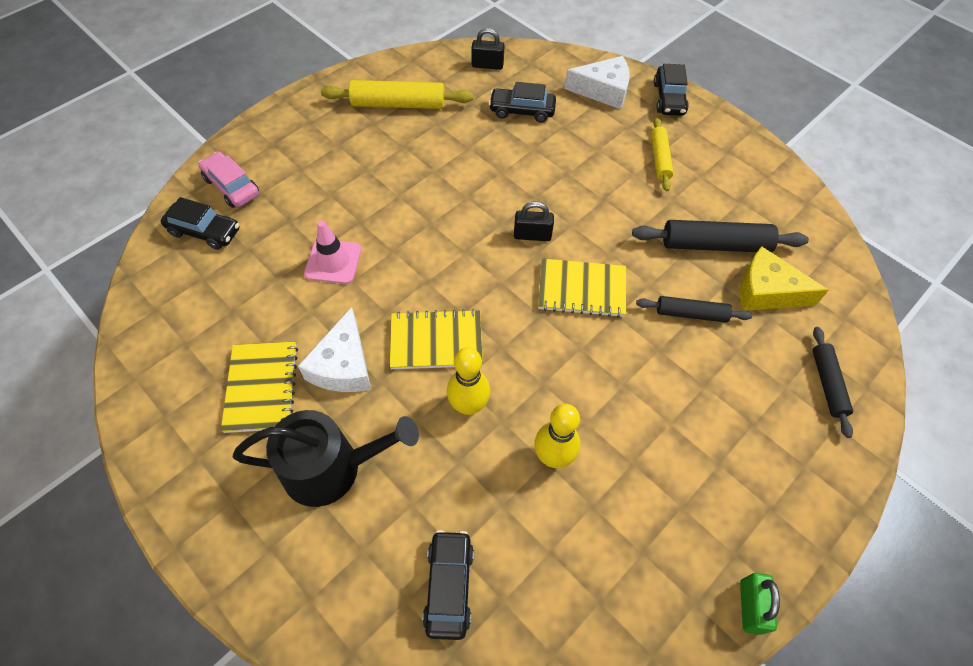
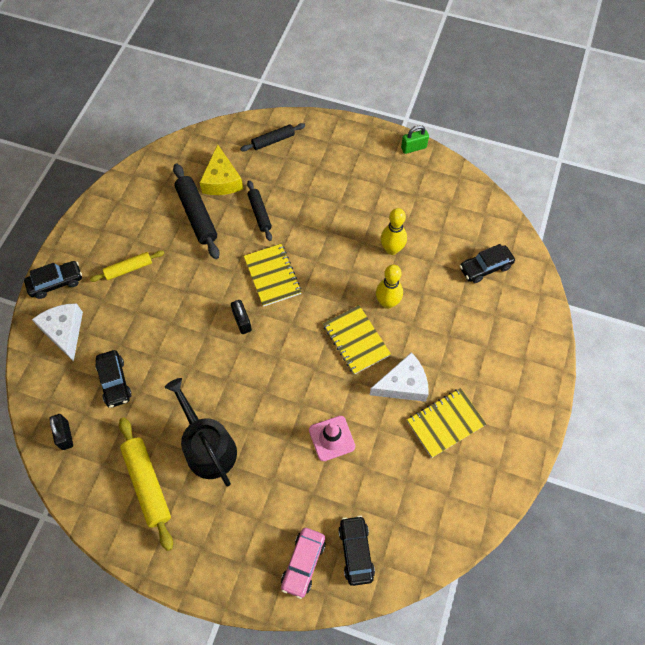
camera: 115 degrees left, 5 degrees up
black watering can [233,410,419,507] -> black watering can moved to [165,378,237,486]

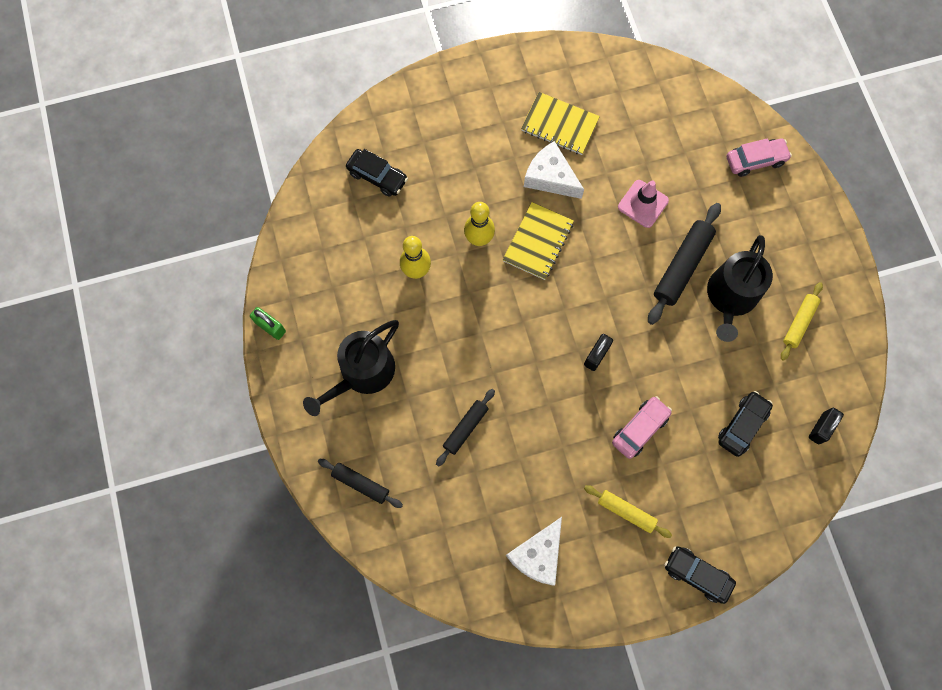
camera: 125 degrees left, 10 degrees up
white cheese [32,303,83,362] -> white cheese moved to [506,517,562,585]
yellow rolling pin [119,417,173,551] -> yellow rolling pin [781,282,823,361], size x0.62
black rolling pin [173,163,220,259] -> black rolling pin moved to [648,203,721,325]
yellow cheese [199,145,243,195] -> none
yellow notebook [244,244,302,307] -> none
black car [338,515,375,586] -> none
none -> black watering can [303,320,399,416]
none -> pink car [612,396,672,459]

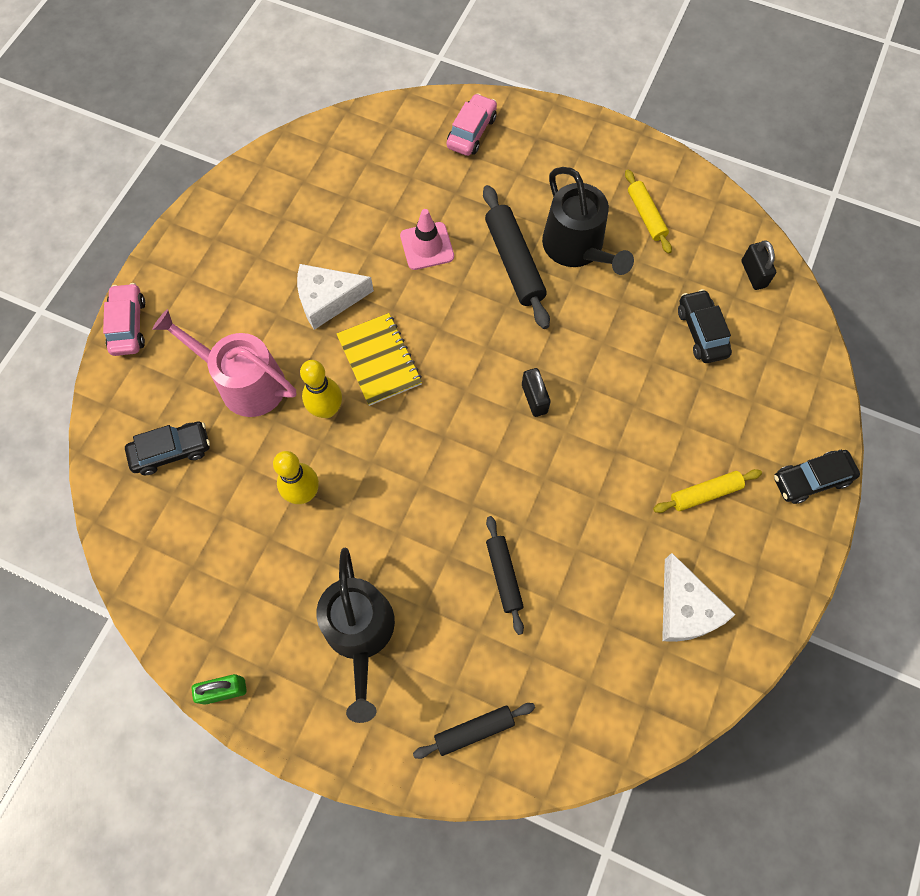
camera: 50 degrees left, 5 degrees down
yellow notebook [521,92,600,155] -> none
pink car [612,396,672,459] -> pink car moved to [103,283,145,356]
none -> pink watering can [152,309,296,417]

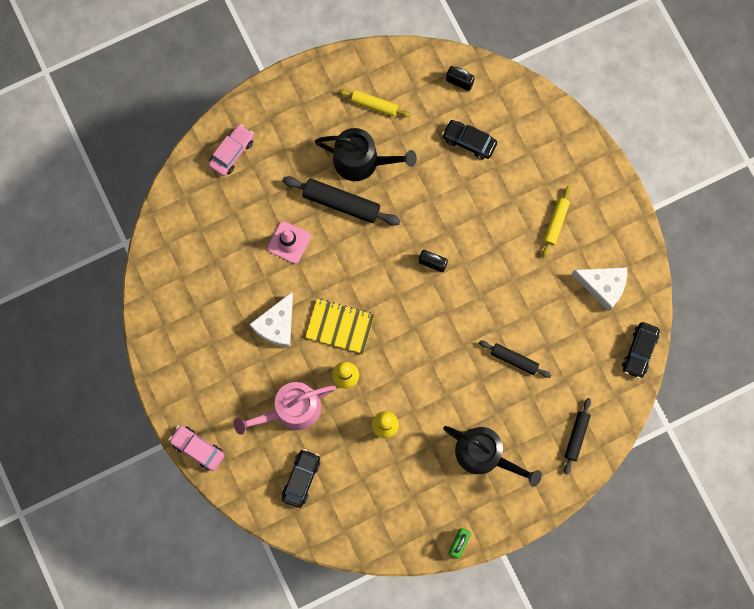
camera: 50 degrees left, 10 degrees up
pink car [446,93,497,156] -> pink car turned 60 degrees clockwise [208,124,254,176]
black car [774,450,860,504] -> black car moved to [622,322,660,379]

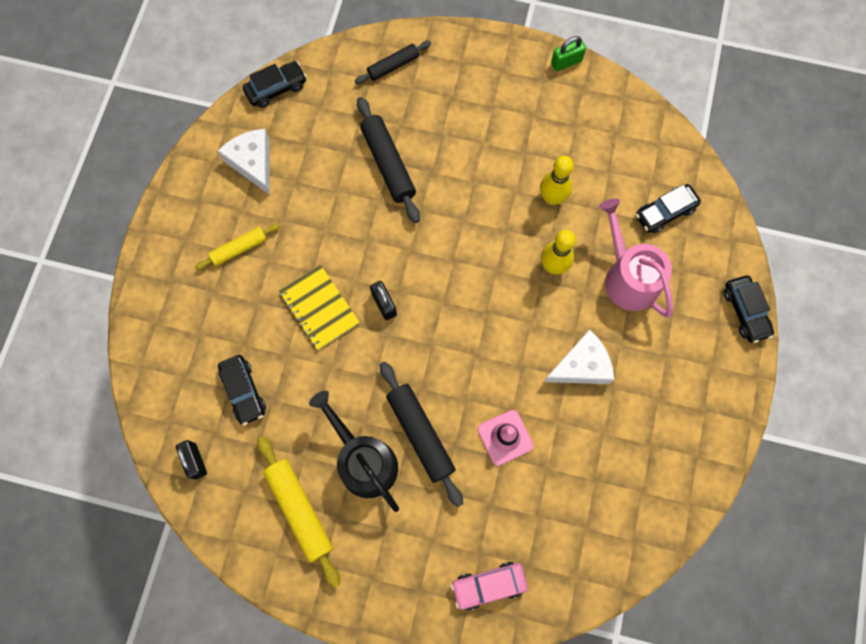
camera: 140 degrees left, 5 degrees down
pink car [169,425,225,471] -> black car [724,276,774,343]
pink watering can [234,382,336,435] -> pink watering can turned 135 degrees counterclockwise [599,198,673,318]
yellow notebook [305,298,374,354] -> yellow notebook moved to [279,265,360,350]
yellow rolling pin [338,89,411,117] -> yellow rolling pin [257,436,340,588], size x1.62
black watering can [443,426,542,487] -> none
black rolling pin [479,341,551,378] -> black rolling pin [357,97,420,223], size x1.62

